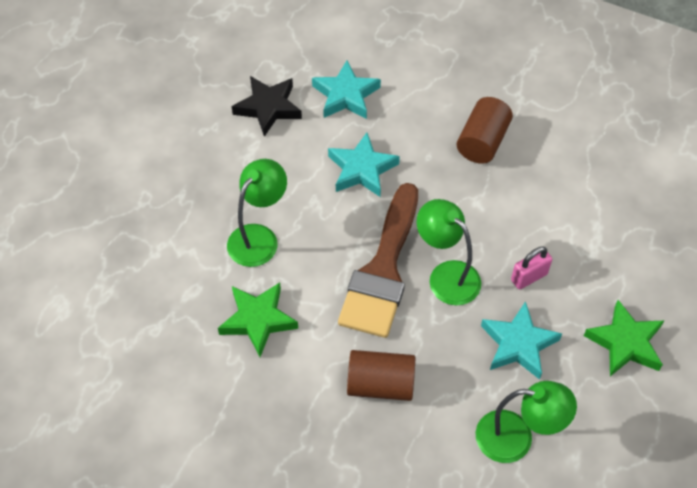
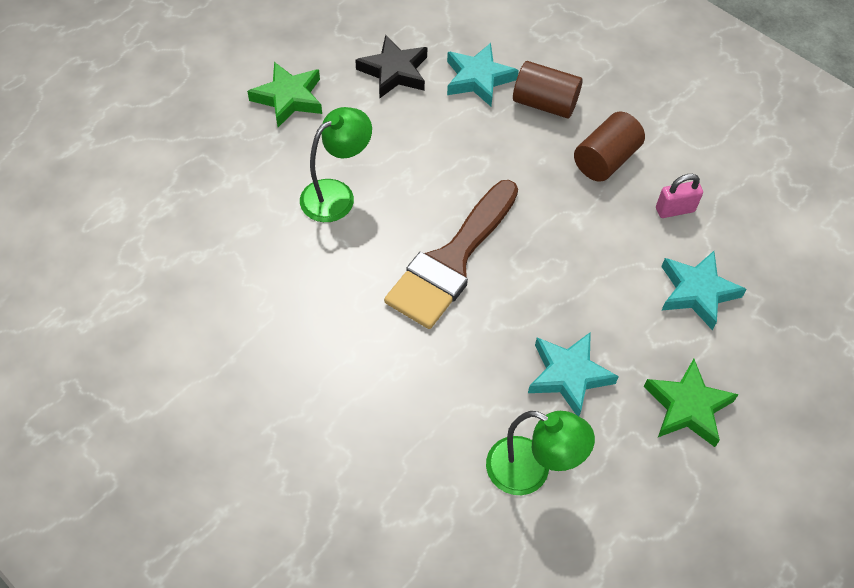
camera: 15 degrees right, 0 degrees up
green star [218,283,298,357] -> green star moved to [247,62,322,127]
turquoise star [328,133,400,197] -> turquoise star moved to [661,251,747,330]
brown cylinder [347,350,415,401] -> brown cylinder moved to [513,61,582,119]
green lamp [417,199,481,305] -> none
pink padlock [511,246,552,289] -> pink padlock moved to [656,174,703,218]

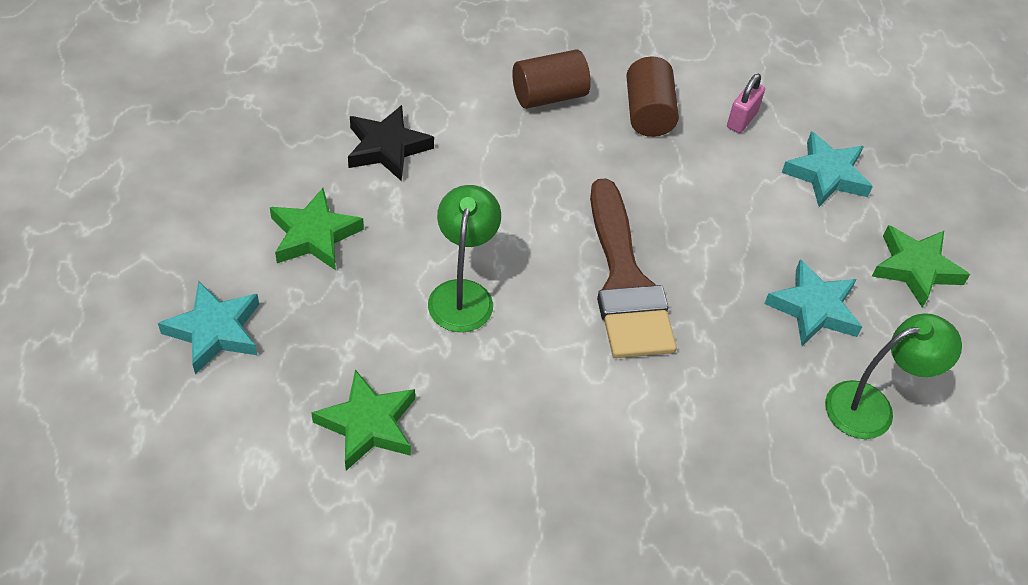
camera: 45 degrees left, 5 degrees down
turquoise star [447,43,519,106] -> turquoise star moved to [158,281,259,375]
none -> green star [311,370,415,471]

